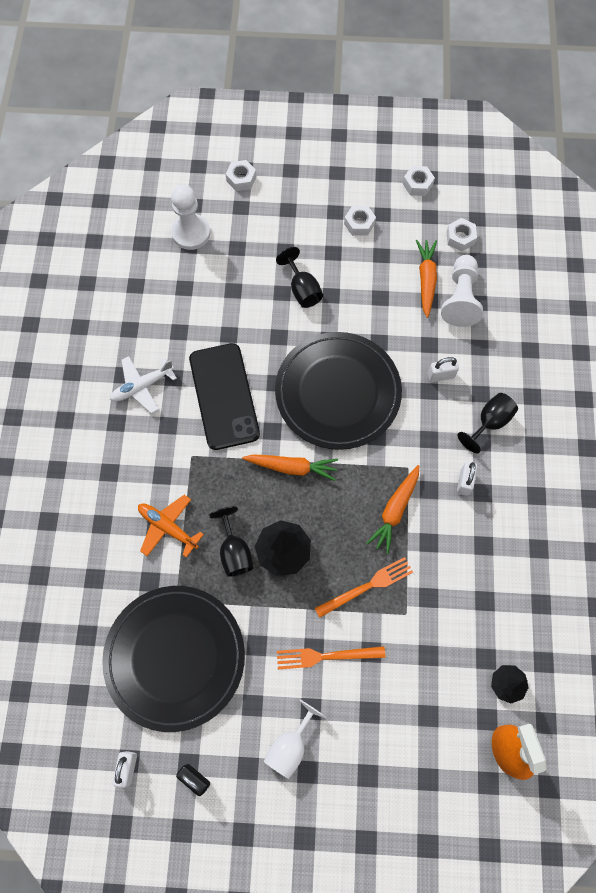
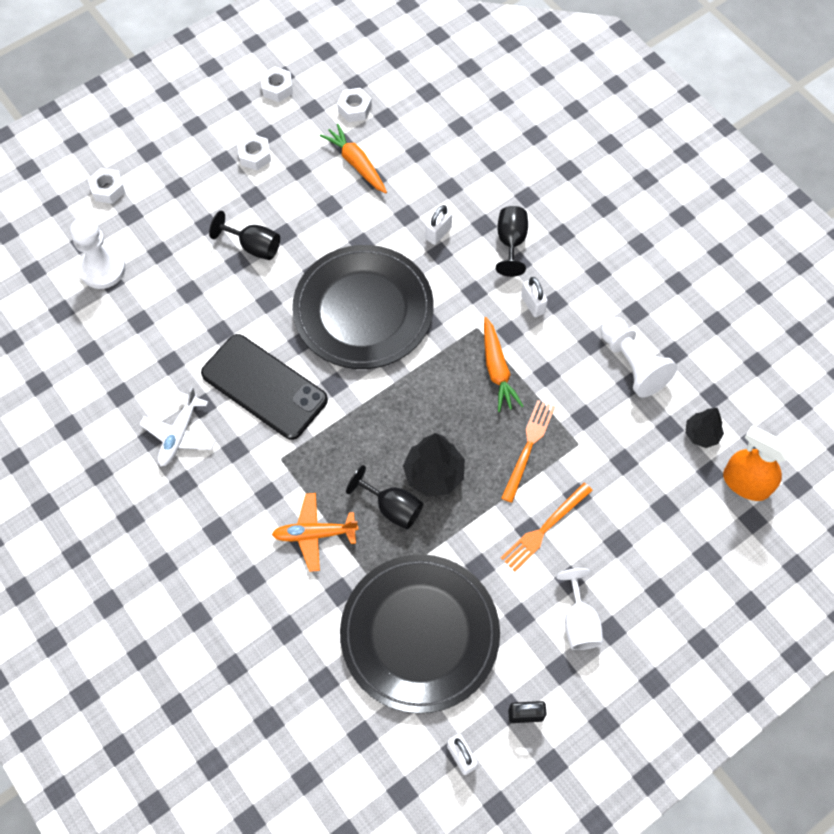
camera: 40 degrees left, 5 degrees down
orange carrot [242,454,338,481] -> none
white pawn [441,255,483,327] -> white pawn moved to [601,317,677,398]

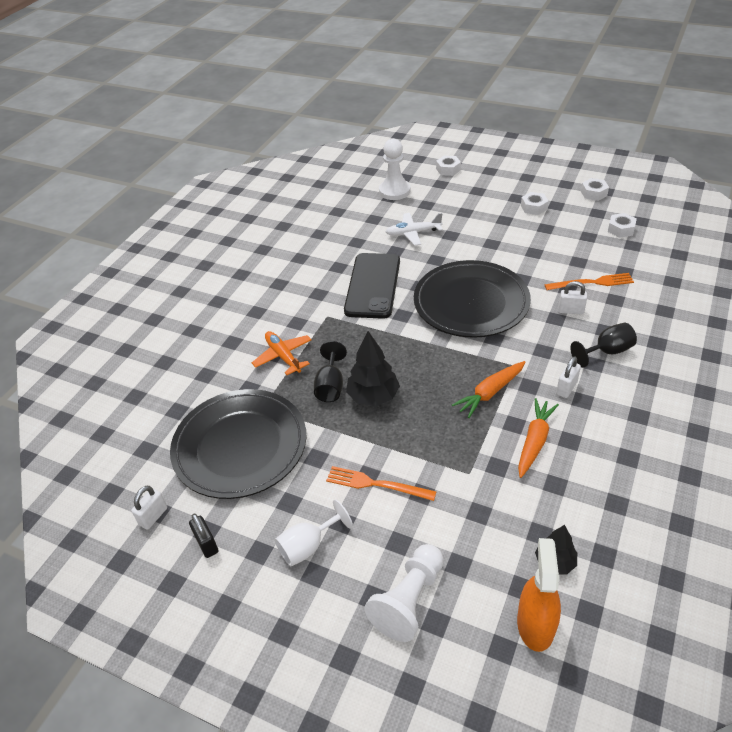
camera: 65 degrees right, 20 degrees down
white plane [140,387,215,466] -> white plane moved to [386,213,443,246]
black goblet [209,211,280,260] -> none
orange carrot [320,124,387,193] -> orange carrot moved to [518,398,559,478]
orange fork [501,400,555,503] -> orange fork moved to [545,273,634,290]
white pawn [601,317,677,398] -> white pawn moved to [365,544,444,642]

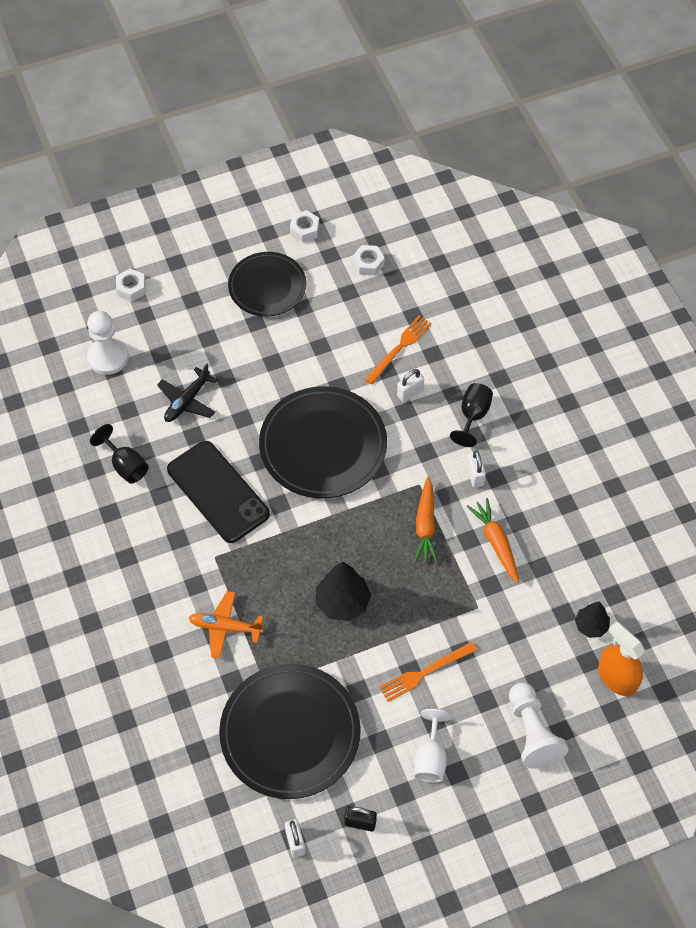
camera: 50 degrees left, 15 degrees up
black goblet [314,341,347,402] -> black goblet moved to [90,424,149,484]
white plane [386,213,443,246] -> black plane [157,364,218,422]
white nut [521,192,549,215] -> black plate [228,252,306,316]

